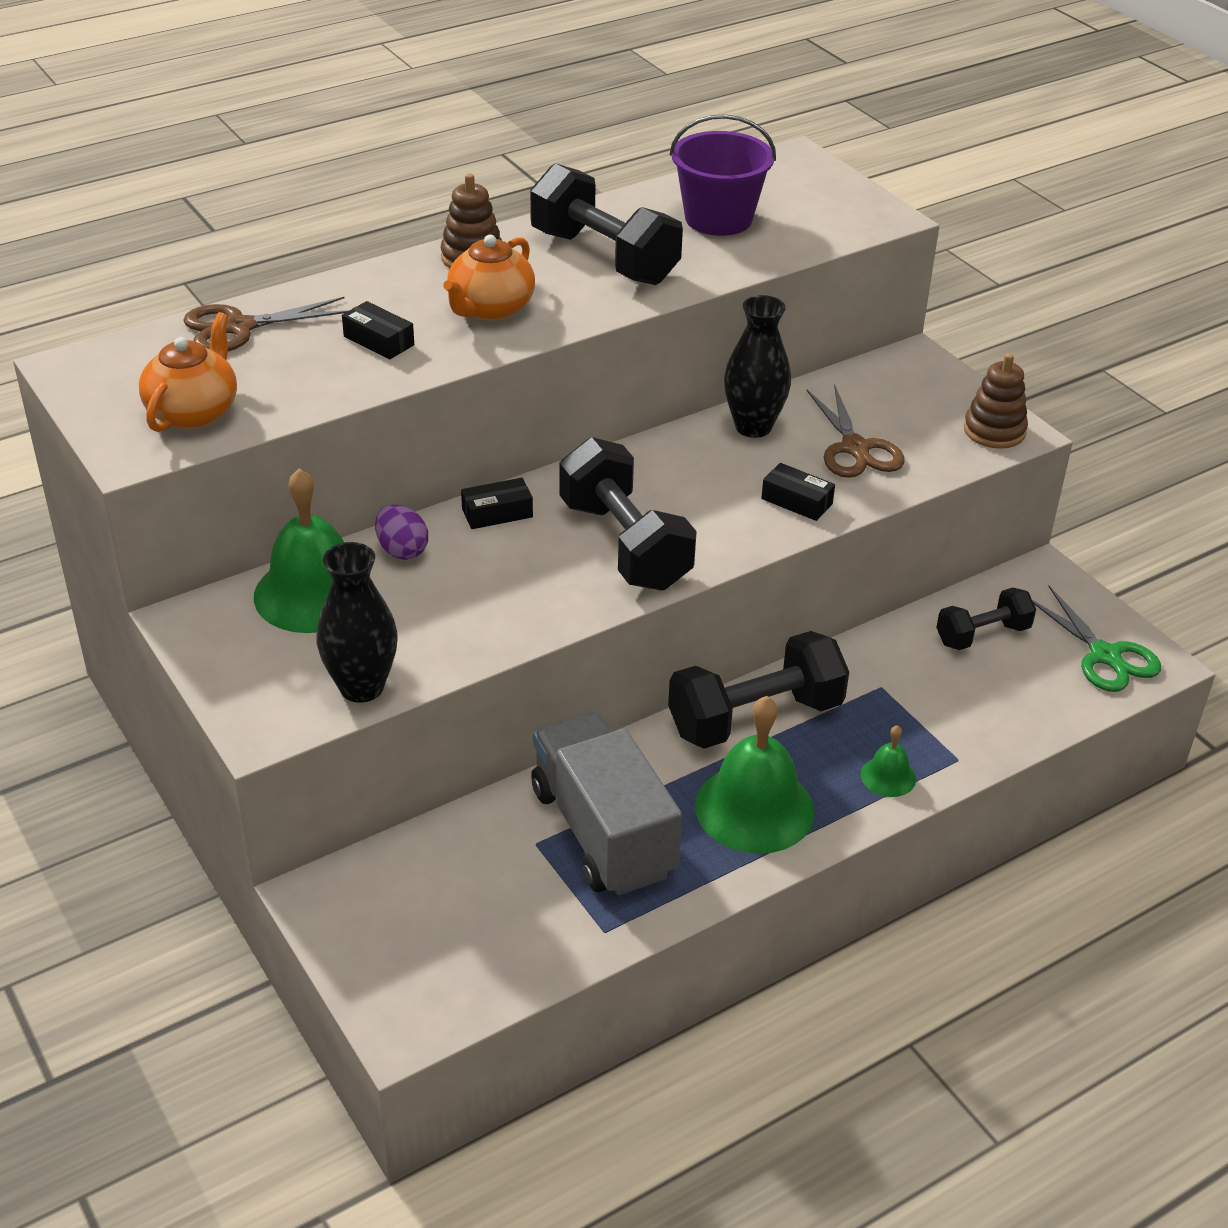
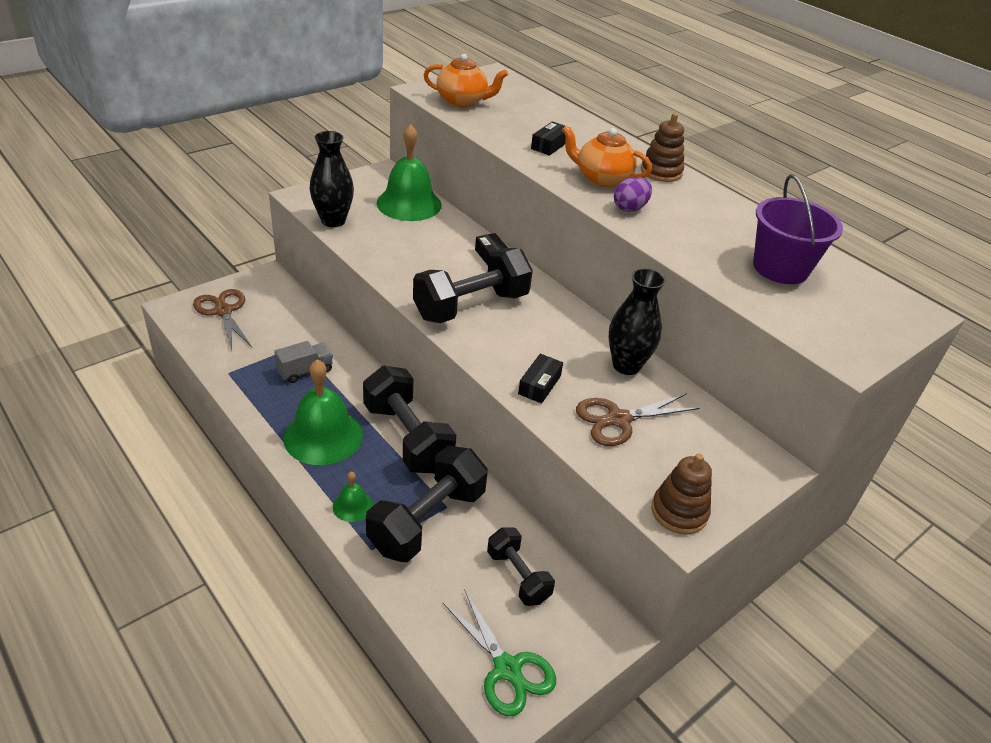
camera: 80 degrees right, 0 degrees up
brown scissors [183,297,350,351] -> brown scissors moved to [193,289,252,350]
purple egg [375,504,428,560] -> purple egg moved to [614,177,652,212]
black dumbbell [530,163,683,285] -> black dumbbell moved to [366,446,488,562]
grey truck [531,712,682,895] -> grey truck [274,341,333,383], size x0.47
green scissors [1032,586,1161,692] -> green scissors turned 90 degrees counterclockwise [442,589,556,716]

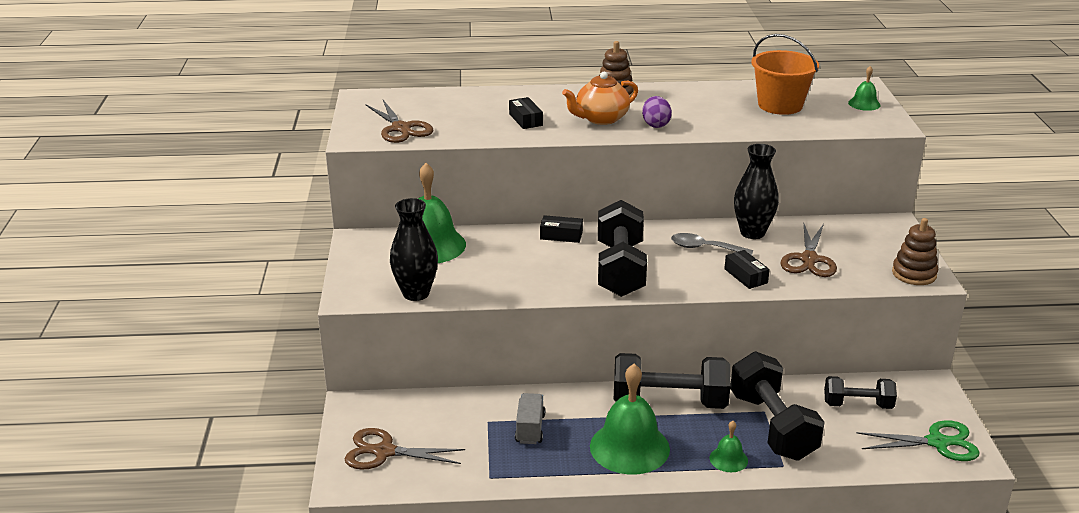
camera: 50 degrees left, 10 degrees down
orange teapot [424,54,508,107] -> brown scissors [365,100,434,143]
purple bucket [753,174,843,284] -> orange bucket [751,34,819,115]
none -> grey spoon [671,233,753,255]
none -> green bell [848,66,881,111]

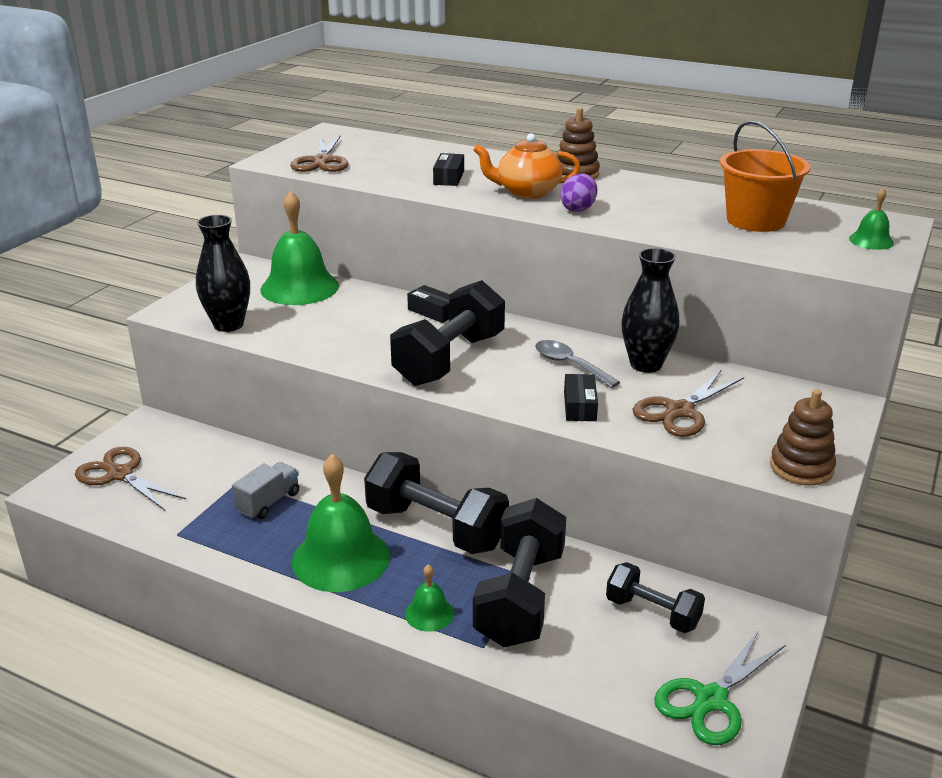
camera: 30 degrees right, 0 degrees up
green scissors [857,420,980,461] -> green scissors turned 105 degrees clockwise [654,631,786,745]

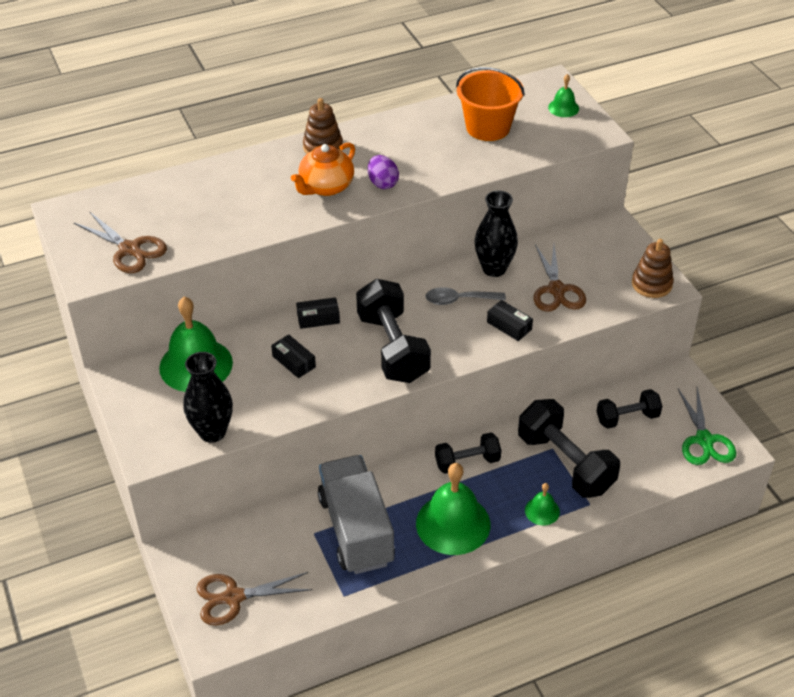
camera: 50 degrees left, 15 degrees up
grey truck [232,462,299,519] -> grey truck [318,455,395,574], size x2.12
black dumbbell [364,452,509,554] -> black dumbbell [435,433,501,474], size x0.58
black box [433,153,464,186] -> black box moved to [271,334,316,378]

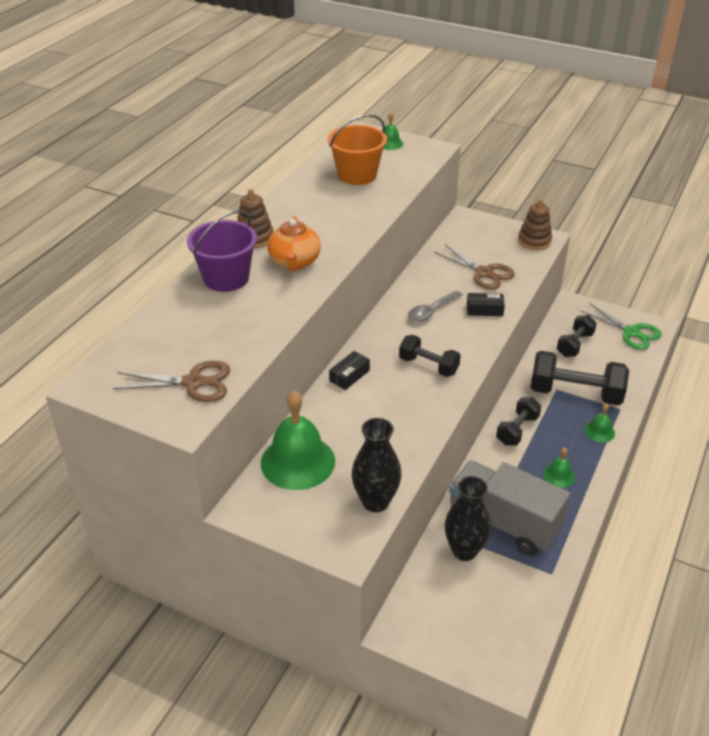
camera: 40 degrees left, 5 degrees down
brown scissors [197,572,312,626] -> none
black box [271,334,316,378] -> none
black dumbbell [356,279,431,383] -> black dumbbell [399,335,461,377], size x0.58
purple egg [368,155,399,189] -> none
green bell [416,463,490,555] -> green bell [543,447,575,488], size x0.47
black vase [475,190,518,277] -> black vase moved to [445,476,491,561]
none -> purple bucket [187,210,257,292]

